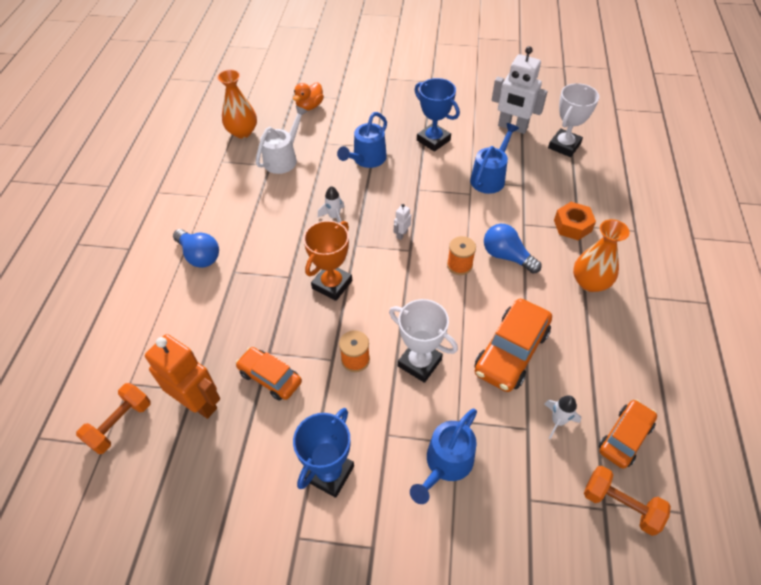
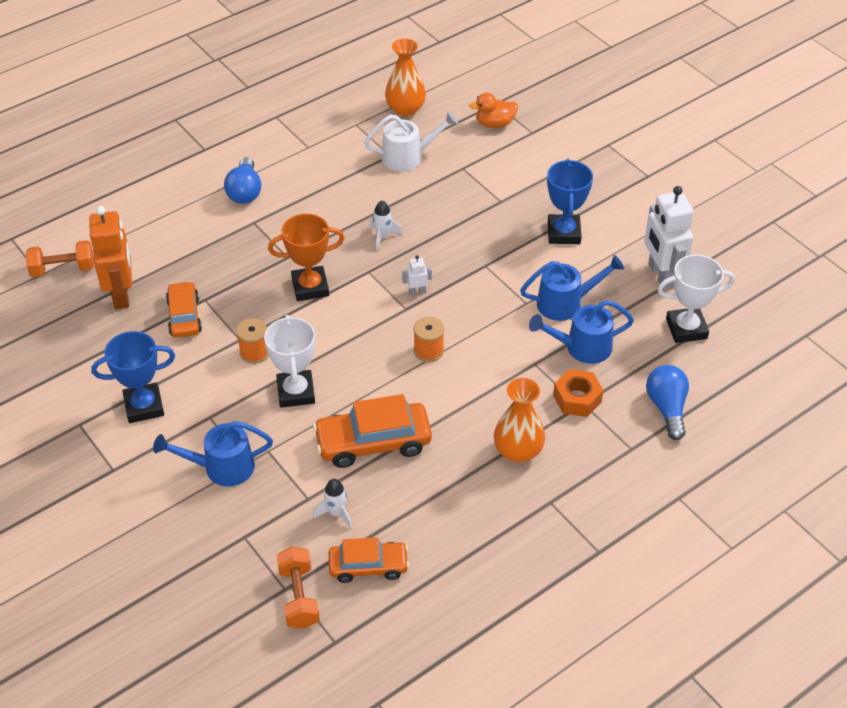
camera: 45 degrees right, 5 degrees down
blue watering can [337,112,387,168] -> blue watering can moved to [529,300,634,364]
blue light bulb [484,224,541,274] -> blue light bulb moved to [646,365,689,440]

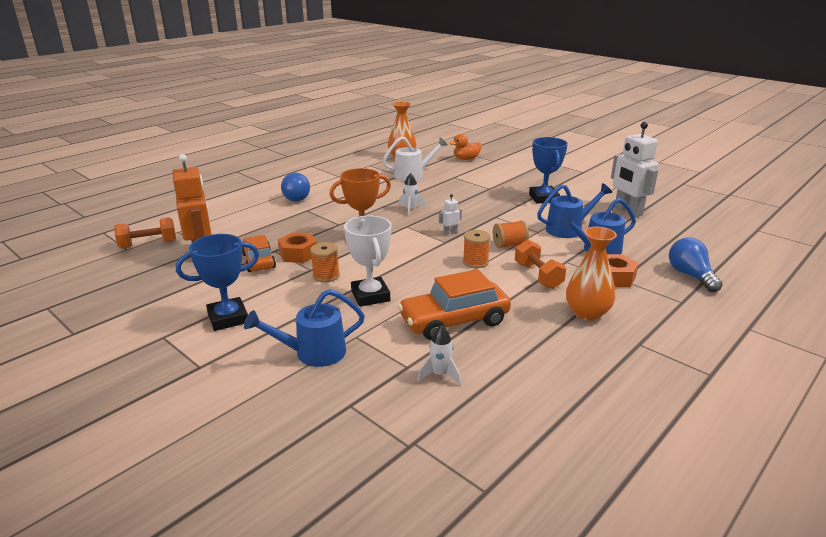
camera: 10 degrees left, 20 degrees down
orange dumbbell [277,547,320,629] -> orange dumbbell moved to [515,239,567,289]
orange car [329,537,409,583] -> none
white trophy [657,254,735,343] -> none
none -> orange nut [278,232,317,263]
none -> orange spool [493,221,529,248]

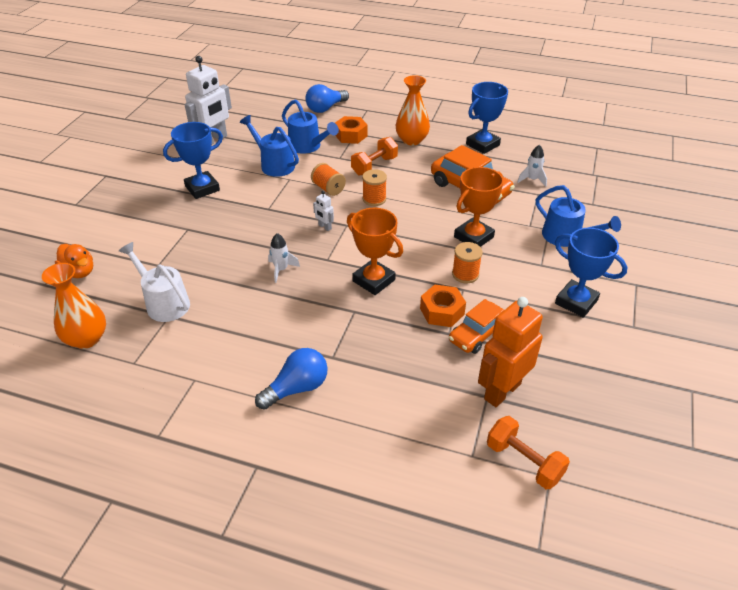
camera: 115 degrees left, 15 degrees up
white trophy [344,216,392,307] -> orange trophy [454,167,504,247]
none -> blue trophy [466,82,508,154]

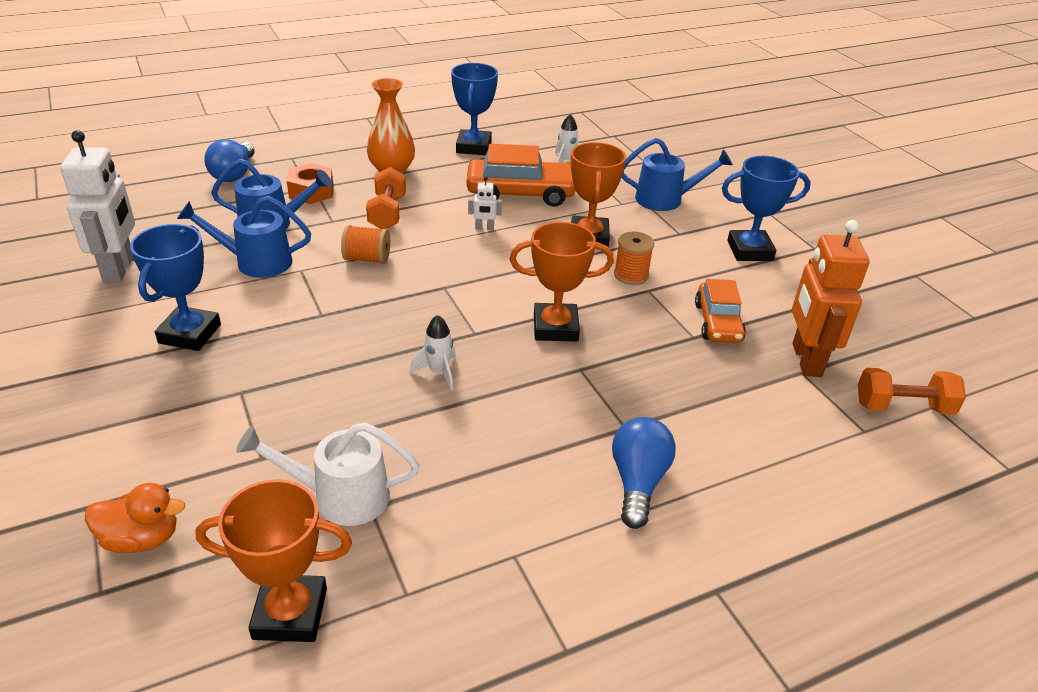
camera: 45 degrees left, 5 degrees down
orange vase [42,263,106,349] -> orange trophy [195,479,352,642]
white robot [313,191,334,231] -> white robot moved to [468,176,502,230]
orange spool [362,169,387,206] -> none
orange nut [420,285,466,327] -> none

